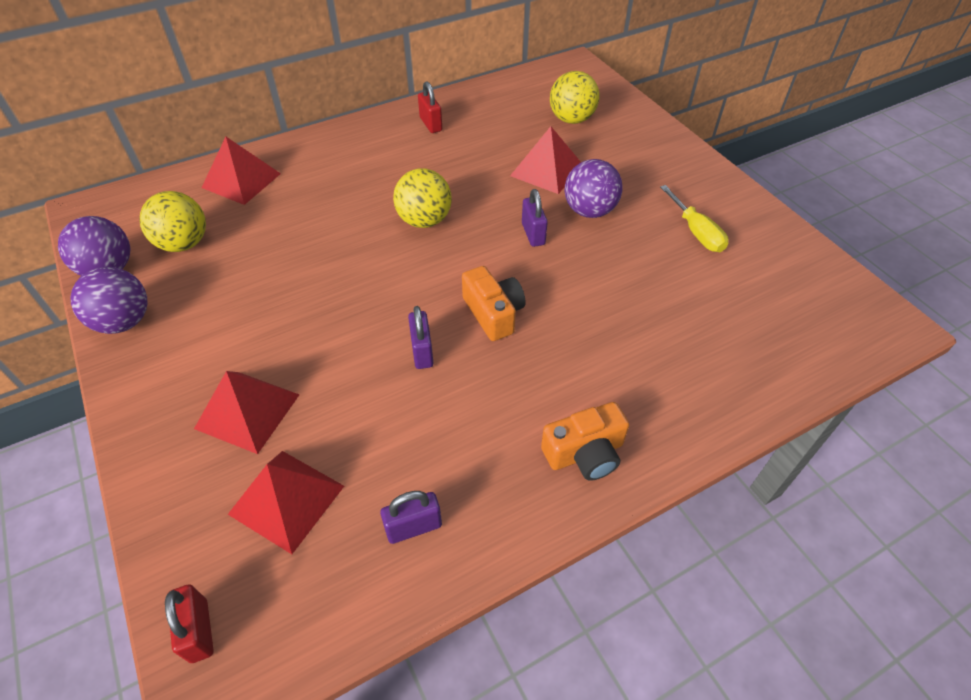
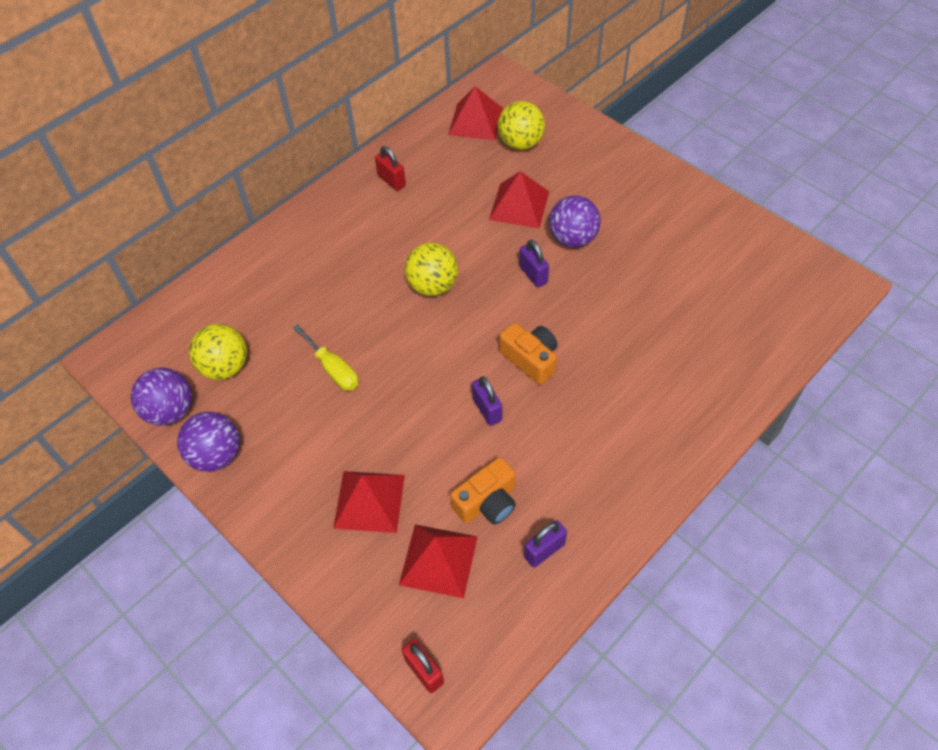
camera: 15 degrees left, 5 degrees up
red pyramid [202,137,281,205] -> red pyramid moved to [448,86,503,140]
orange camera [541,402,629,481] -> orange camera moved to [450,457,516,525]
yellow screwdriver [660,185,729,252] -> yellow screwdriver moved to [293,324,359,391]

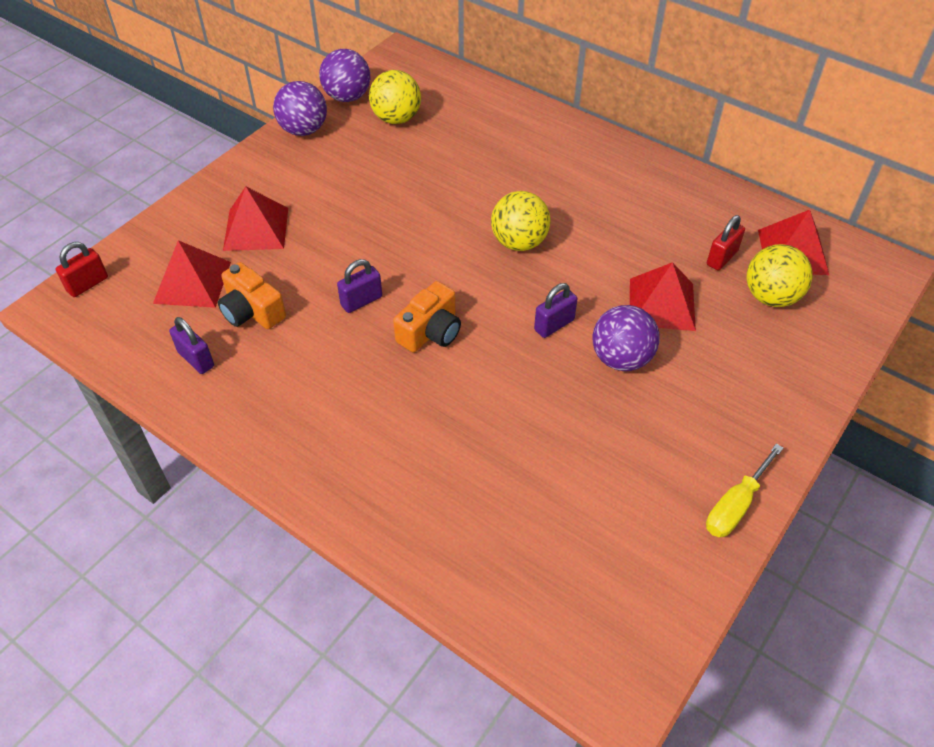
camera: 80 degrees right, 5 degrees down
yellow screwdriver [293,324,359,391] -> yellow screwdriver moved to [706,443,783,537]
red padlock [375,146,406,191] -> red padlock moved to [707,215,745,270]

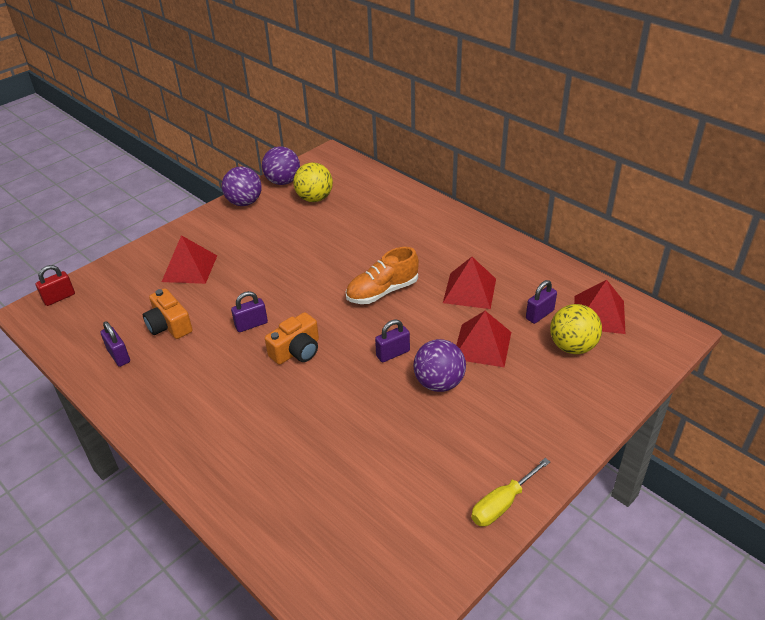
camera: 10 degrees right, 10 degrees down
red pyramid [153,240,231,308] -> red pyramid moved to [443,257,496,309]
yellow ball [491,191,550,251] -> orange shoe [346,247,419,304]
red padlock [707,215,745,270] -> purple padlock [526,280,557,324]

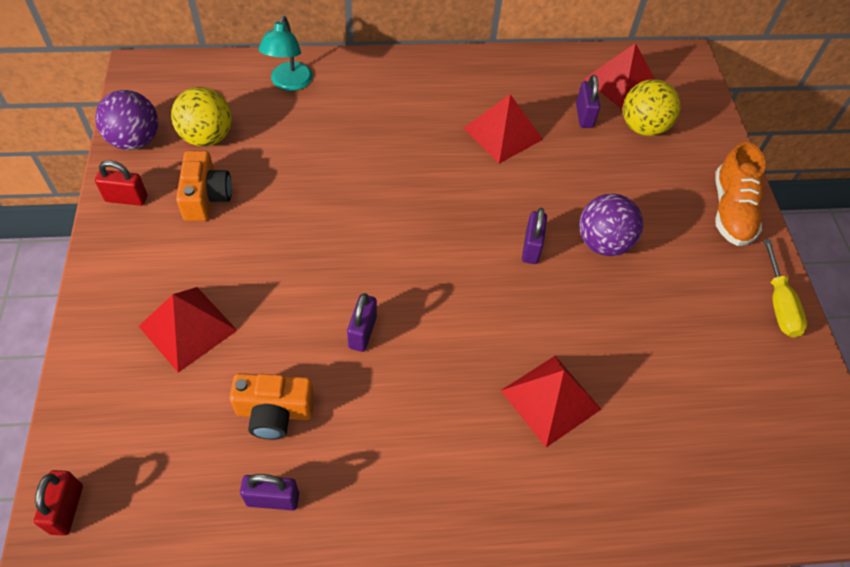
camera: 55 degrees left, 15 degrees up
purple ball [222,166,262,206] -> red padlock [95,160,147,206]
orange camera [265,312,319,365] -> orange camera moved to [176,151,232,221]
orange shoe [346,247,419,304] -> orange shoe moved to [715,142,766,246]
red pyramid [456,311,511,367] -> red pyramid moved to [501,356,601,447]
none -> turquoise lamp [259,16,313,91]

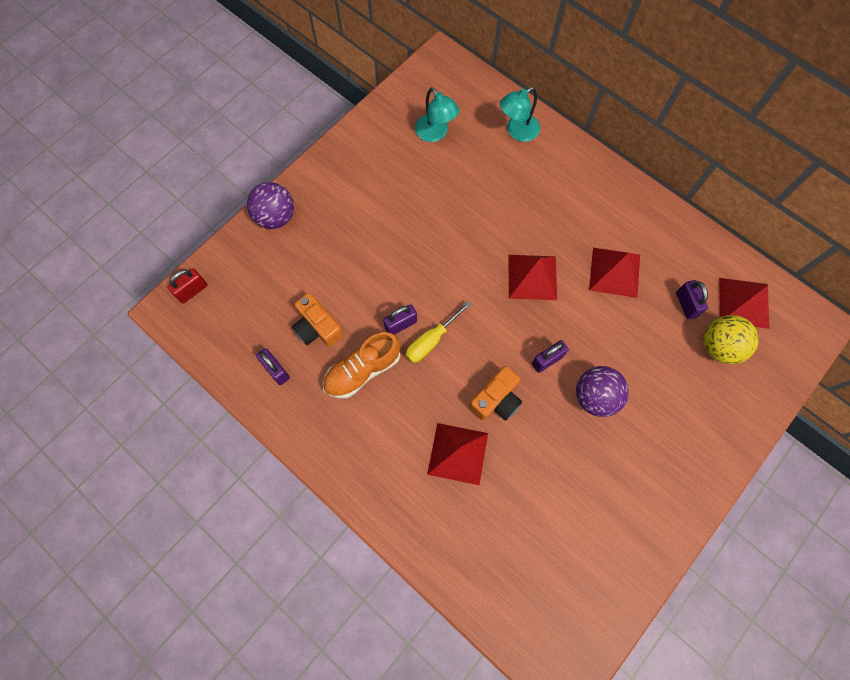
camera: 50 degrees right, 15 degrees up
purple ball [95,90,158,150] -> purple ball moved to [247,182,294,229]
red padlock [95,160,147,206] -> none
red pyramid [138,287,237,373] -> red pyramid moved to [509,255,557,300]
yellow ball [171,87,232,147] -> turquoise lamp [415,87,459,142]
orange camera [176,151,232,221] -> orange camera moved to [469,366,522,421]
purple padlock [576,75,600,128] -> purple padlock turned 60 degrees counterclockwise [676,280,708,319]
orange shoe [715,142,766,246] -> orange shoe moved to [323,332,400,399]
yellow screwdriver [763,239,807,338] -> yellow screwdriver moved to [406,301,472,363]

